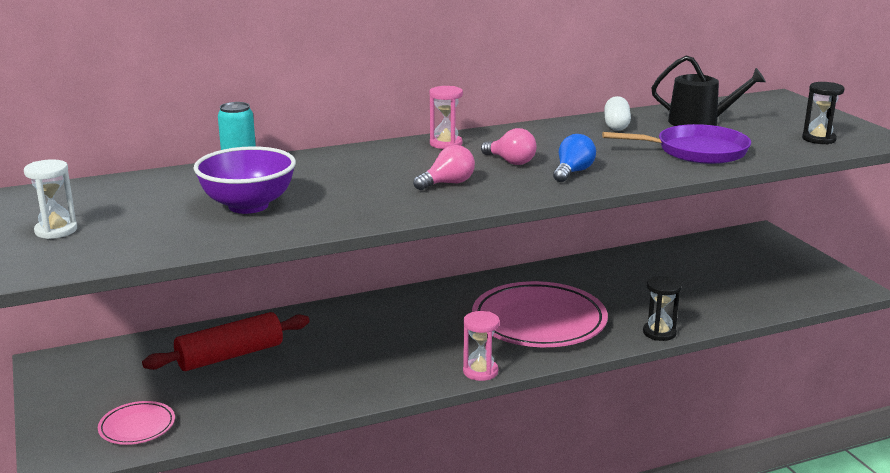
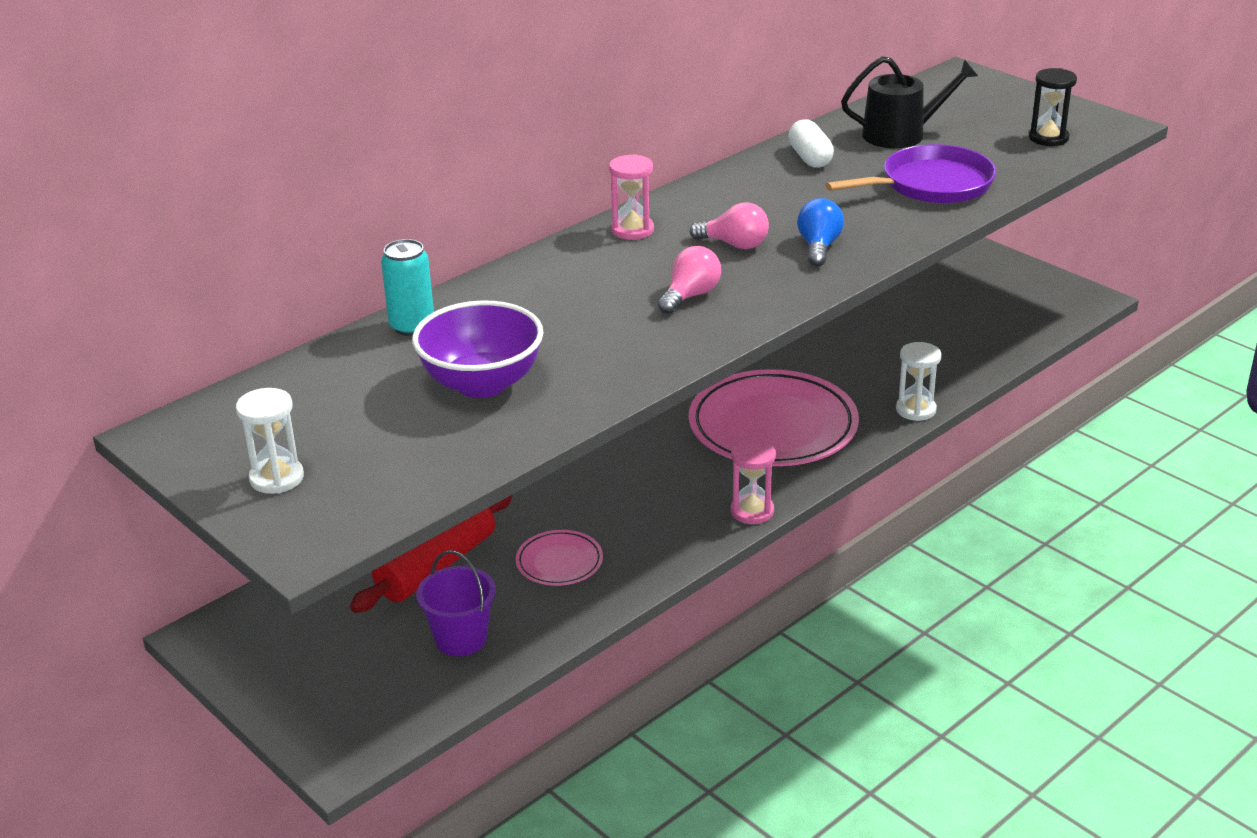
camera: 20 degrees left, 10 degrees up
pink plate [98,401,175,445] -> pink plate moved to [516,530,603,586]
black hourglass [643,276,682,341] -> white hourglass [896,342,942,421]
none -> purple bucket [416,550,496,656]

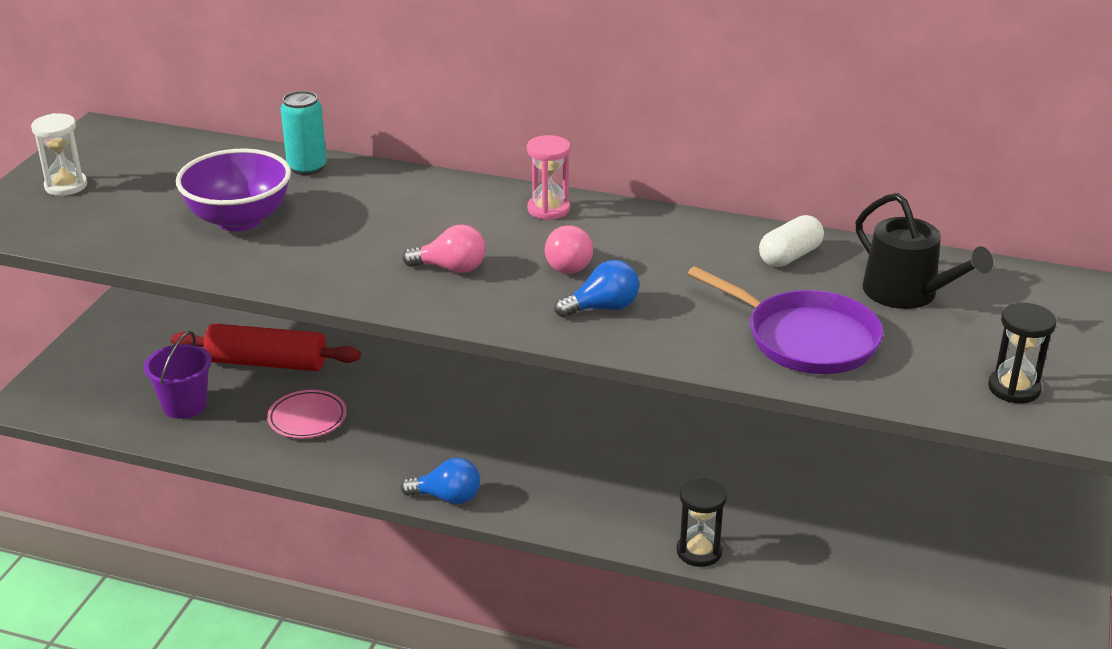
camera: 60 degrees right, 0 degrees up
pink plate [689,369,859,466] -> none
pink hourglass [731,439,776,524] -> blue light bulb [401,458,480,504]
white hourglass [896,342,942,421] -> black hourglass [677,478,727,567]

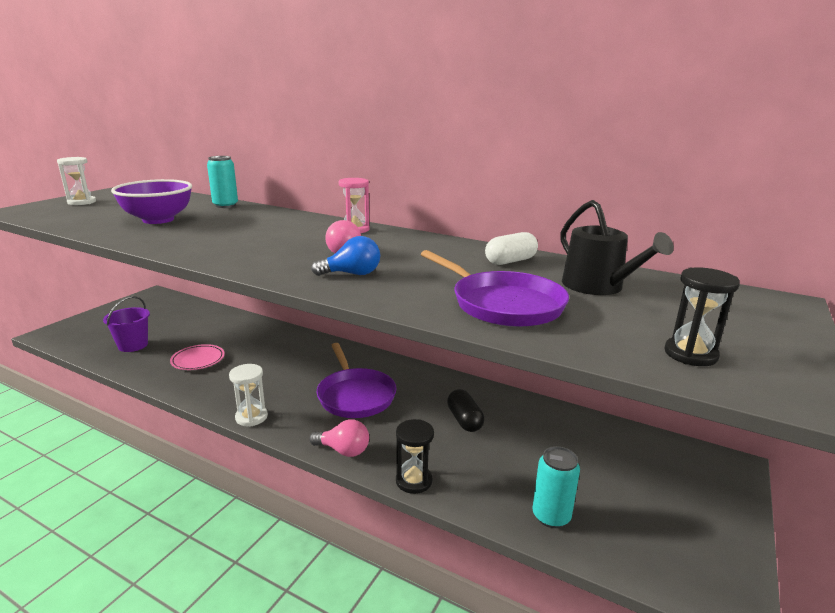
camera: 10 degrees right, 10 degrees down
red rolling pin [171,323,361,371] -> none
blue light bulb [401,458,480,504] -> white hourglass [229,364,268,427]
pink light bulb [402,224,486,273] -> pink light bulb moved to [309,419,369,457]
none -> purple pan [316,343,396,418]
none -> black capsule [447,389,484,432]
none -> turquoise can [532,446,580,528]

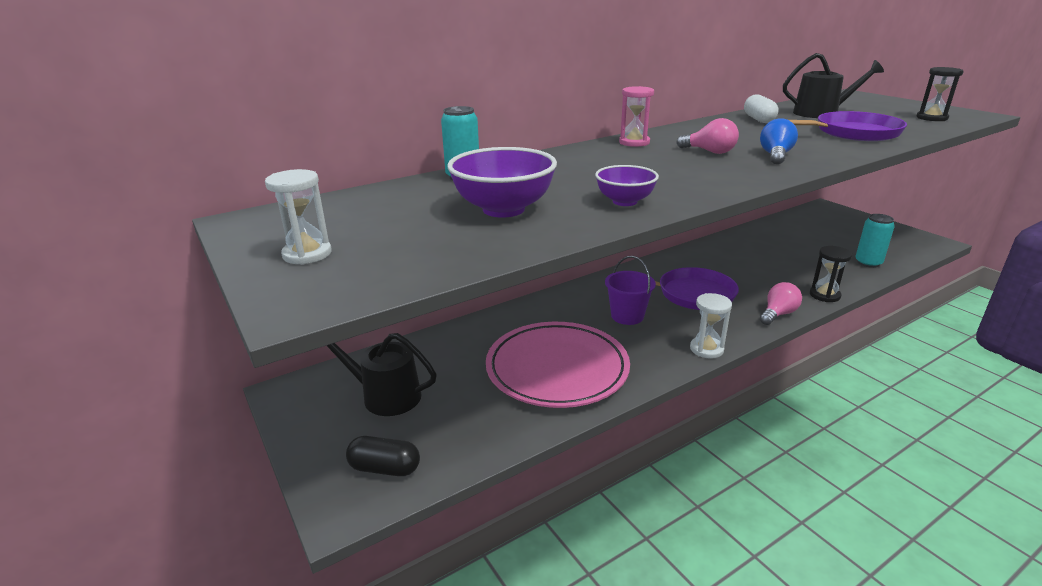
camera: 60 degrees left, 5 degrees up
purple bucket [103,296,150,352] -> purple bucket moved to [605,256,656,325]
pink plate [170,344,225,370] -> pink plate [486,322,630,408], size x2.16
black capsule [447,389,484,432] -> black capsule moved to [346,436,420,476]
none -> black watering can [327,333,437,416]
none -> purple bowl [595,165,659,206]

